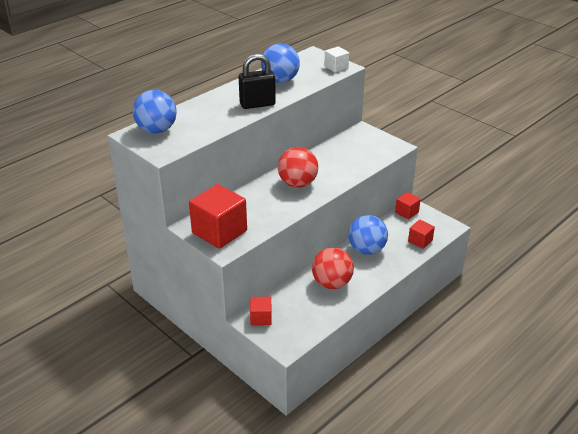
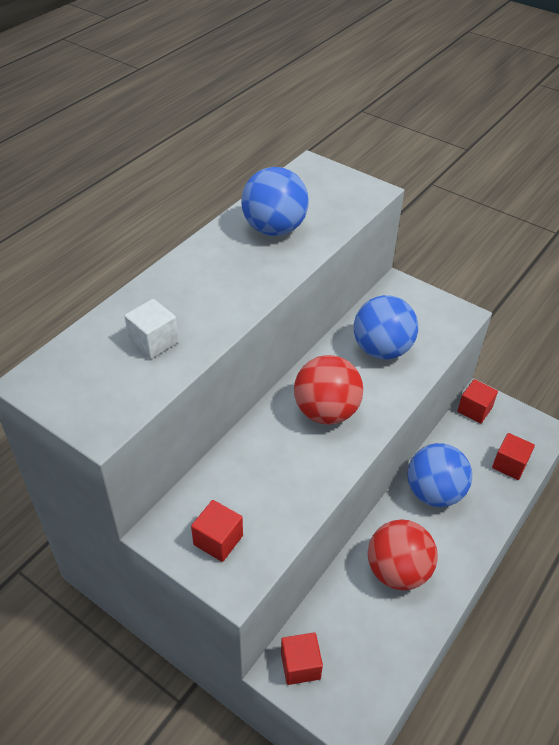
camera: 10 degrees left, 10 degrees up
blue ball [133,90,177,134] -> blue ball moved to [354,295,418,359]
red cube [189,184,247,249] -> red cube [191,500,243,562], size x0.51
black padlock [239,54,276,109] -> none
white cube [324,46,349,73] -> white cube moved to [124,299,179,359]

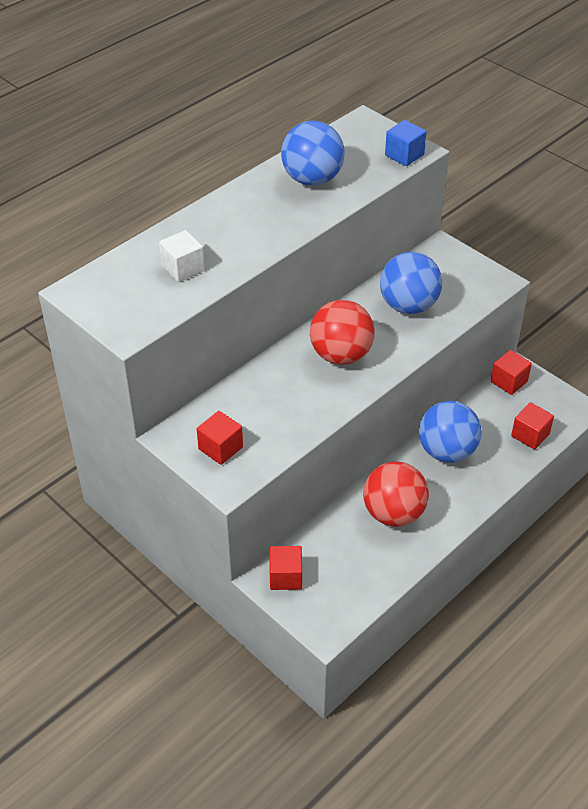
camera: 10 degrees right, 0 degrees up
none -> blue cube [385,120,427,166]

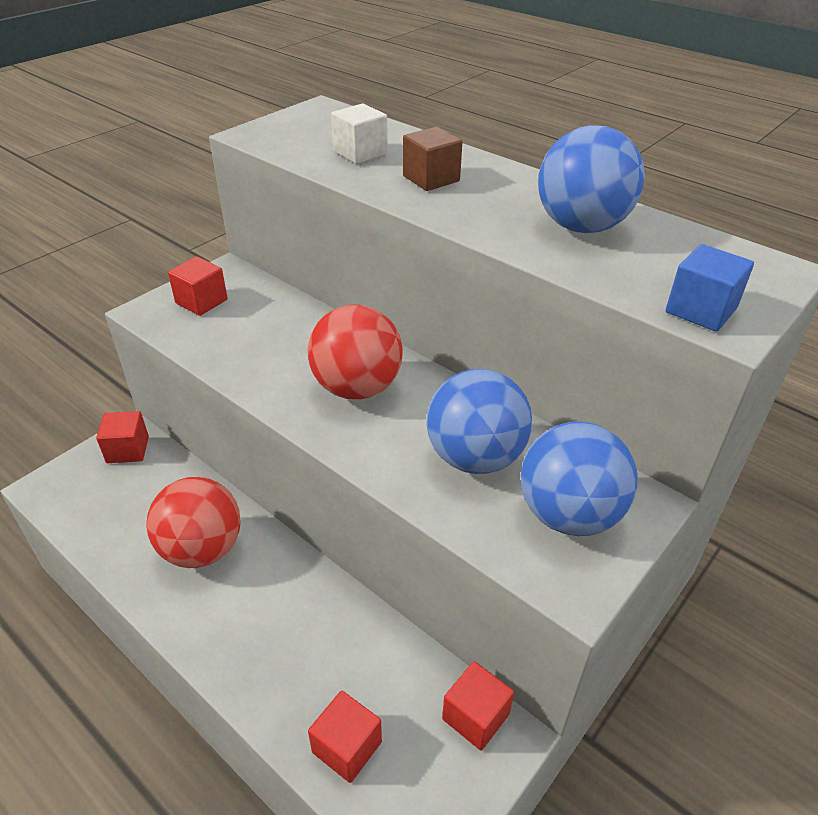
camera: 85 degrees right, 5 degrees down
blue ball [419,401,482,463] -> blue ball moved to [521,421,638,536]
none -> brown cube [403,127,462,191]

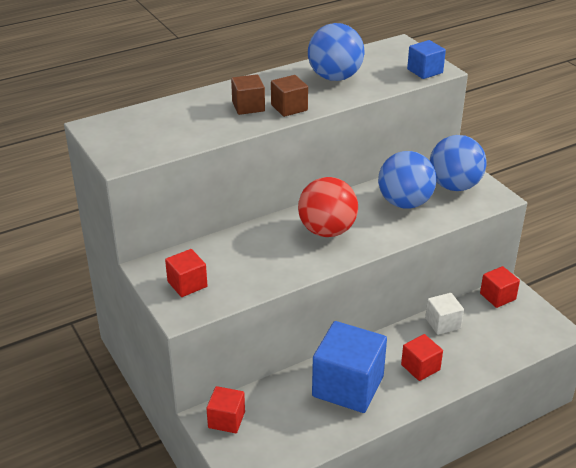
camera: 70 degrees left, 5 degrees down
red ball [146,477,241,568] -> blue cube [312,321,387,413]
red cube [308,691,382,783] -> red cube moved to [401,334,443,381]
white cube [331,104,388,164] -> white cube moved to [425,293,464,335]
none -> brown cube [271,75,308,117]

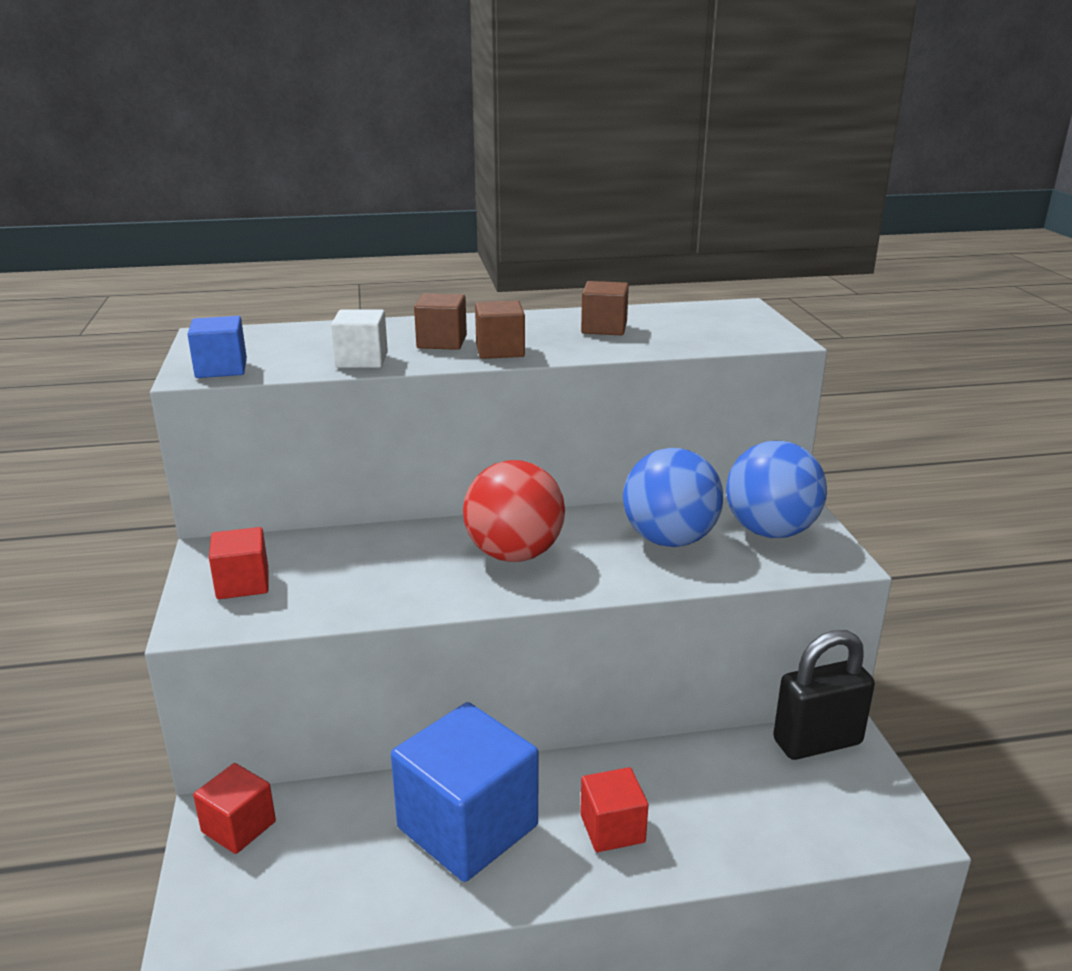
camera: 20 degrees right, 10 degrees down
blue ball [308,23,365,81] -> brown cube [581,281,629,335]
blue cube [407,40,446,79] -> blue cube moved to [187,316,247,378]
white cube [425,293,464,335] -> white cube moved to [331,309,388,368]
red cube [480,266,520,308] -> black padlock [773,630,875,760]

